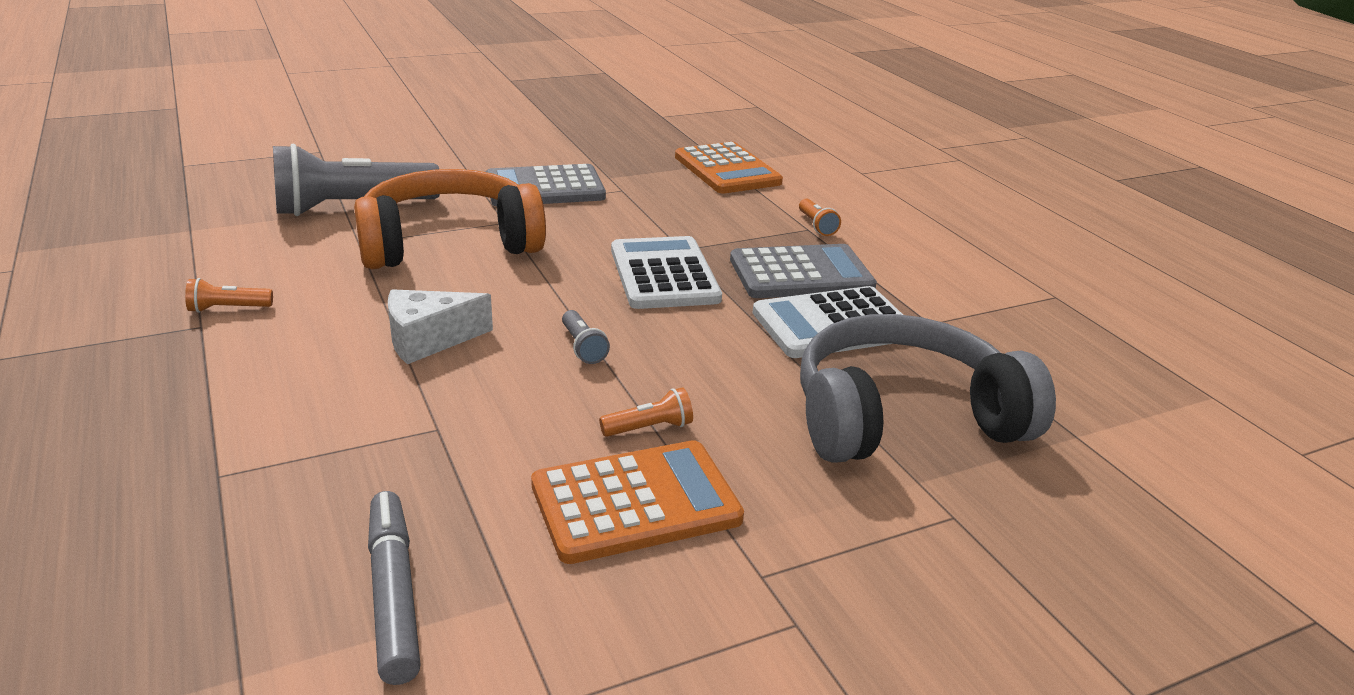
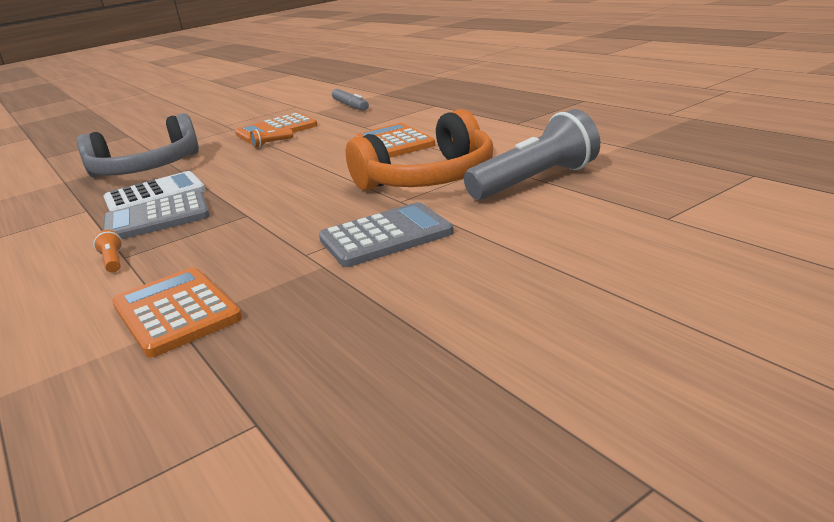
camera: 175 degrees right, 5 degrees down
orange flashlight [185,278,273,313] -> none
white cheese [388,289,493,364] -> orange calculator [354,123,435,158]
grey flashlight [562,310,610,364] -> none
white calculator [611,236,722,309] -> none

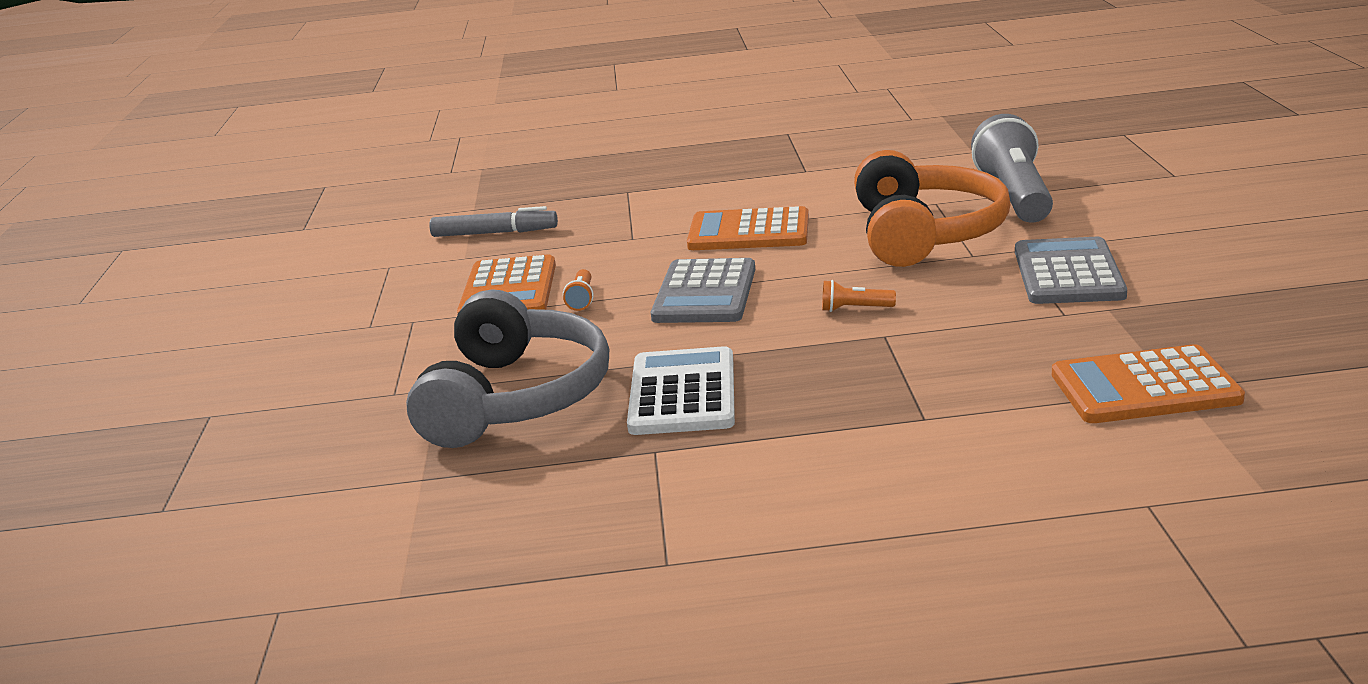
camera: 60 degrees left, 0 degrees up
orange flashlight [93,230,122,273] -> orange flashlight moved to [822,280,896,312]
grey calculator [103,191,210,239] -> grey calculator moved to [651,258,755,323]

